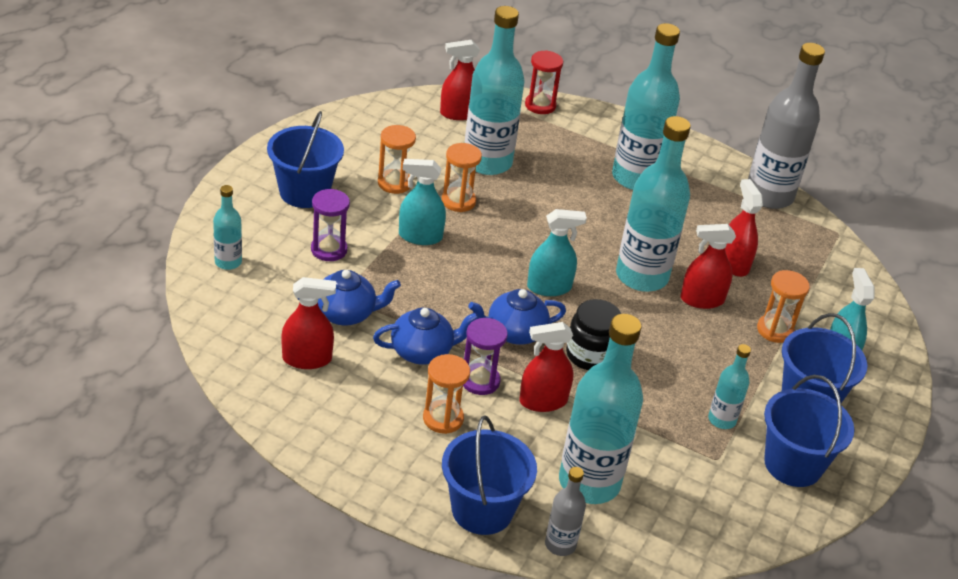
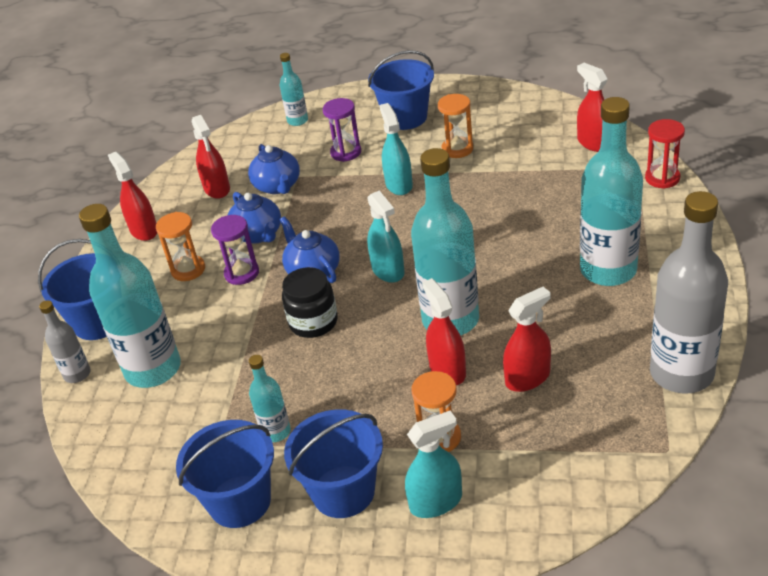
camera: 80 degrees right, 0 degrees up
orange hourglass [442,143,482,212] -> none
turquoise bottle [465,6,525,175] -> none
red spray bottle [519,322,574,412] -> red spray bottle moved to [108,152,157,241]

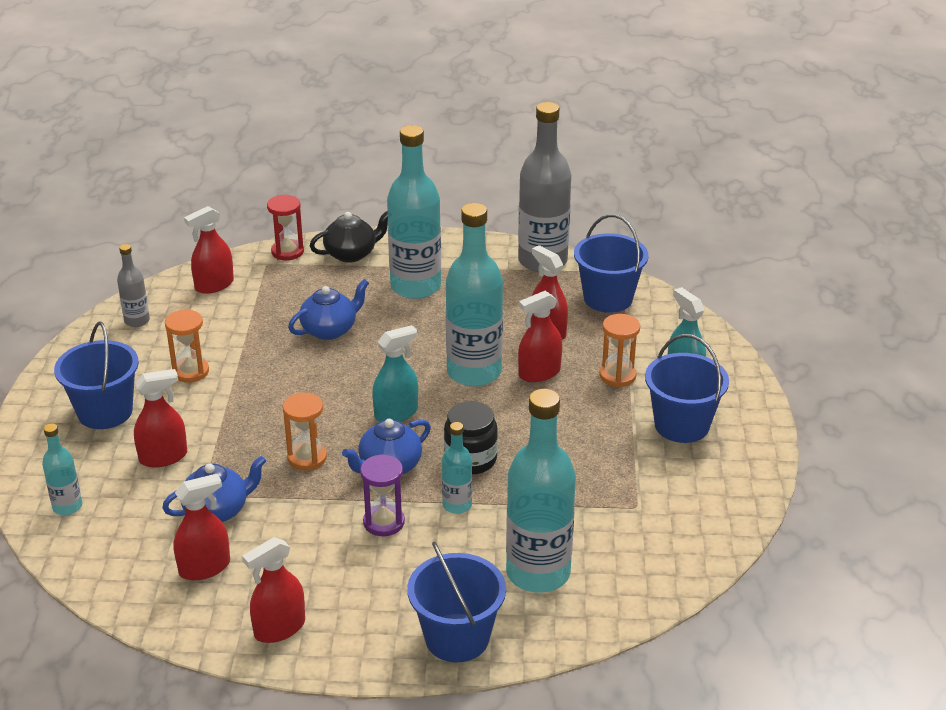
camera: 100 degrees left, 5 degrees down
grey bottle [39,300,91,383] -> grey bottle moved to [117,244,150,327]
orange hourglass [156,212,205,281] -> orange hourglass moved to [282,393,327,471]
blue bucket [176,420,274,528] -> blue bucket moved to [574,214,649,313]
blue teapot [228,192,281,244] -> blue teapot moved to [288,279,369,340]
turquoise bottle [249,355,291,442] -> turquoise bottle moved to [442,422,472,514]
purple hourglass [323,98,361,162] -> red spray bottle [134,369,187,467]
turquoise spray bottle [380,103,413,195] -> none
none -> black teapot [310,211,388,263]

